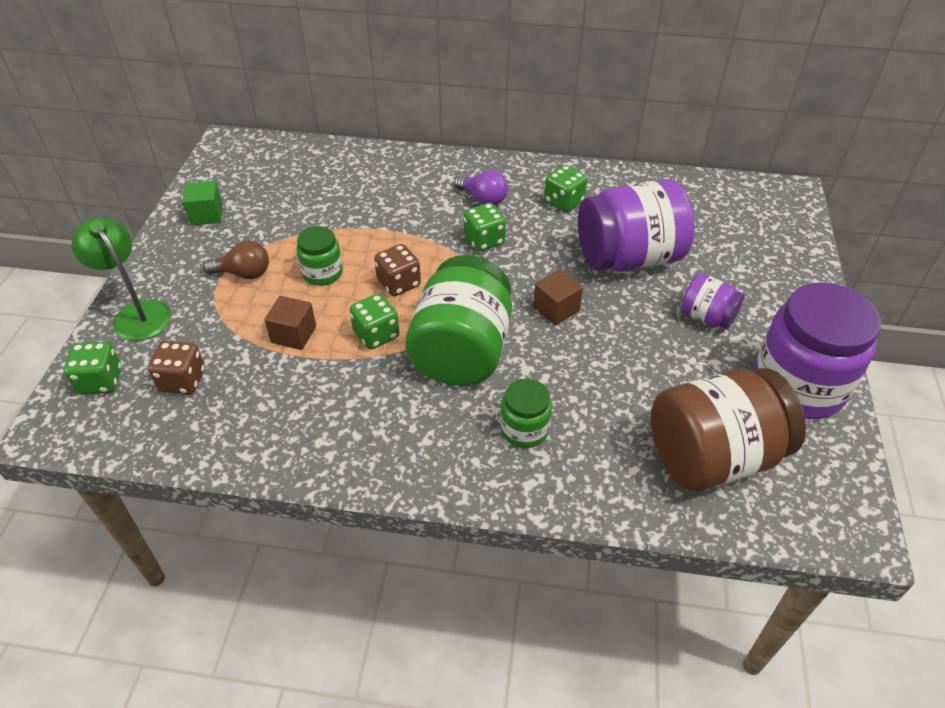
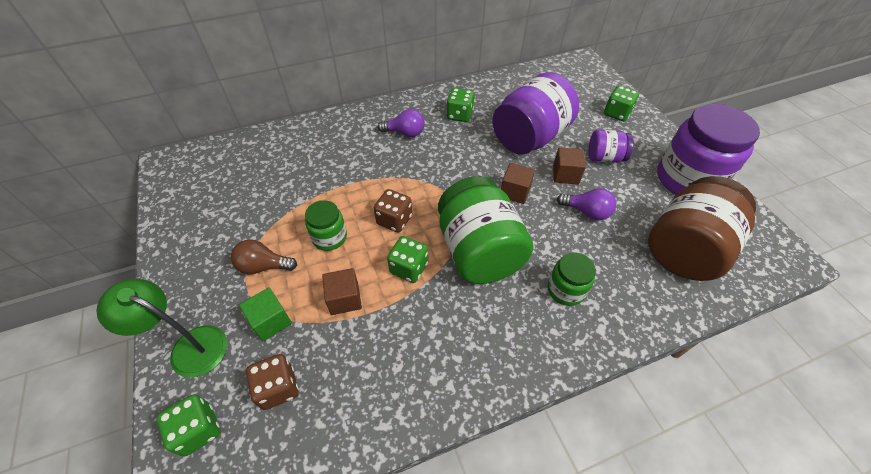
camera: 30 degrees left, 5 degrees up
green cube [182,181,223,225] -> green cube moved to [239,287,292,341]
brown light bulb [203,240,269,279] -> brown light bulb turned 150 degrees counterclockwise [231,239,297,274]
green dice [464,203,506,252] -> green dice moved to [604,86,639,121]
none -> brown cube [553,147,586,185]
none -> purple light bulb [557,188,616,220]

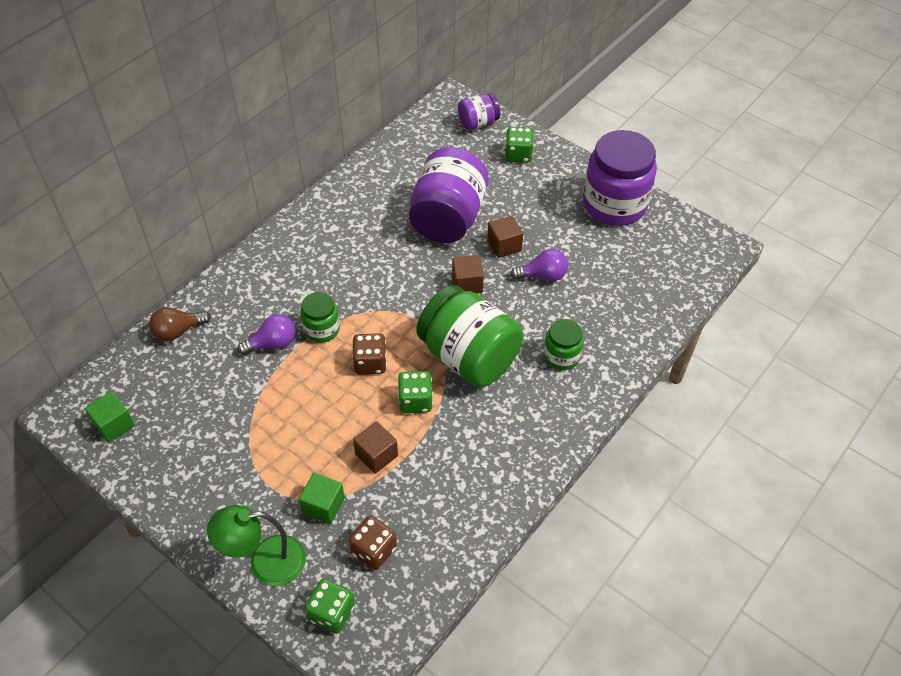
camera: 30 degrees left, 0 degrees up
brown light bulb [231,239,297,274] -> brown light bulb moved to [149,307,211,341]
green jar [305,200,347,251] -> green jar moved to [300,292,340,343]
purple light bulb [378,109,425,137] -> purple light bulb moved to [237,314,296,355]
green dice [446,88,474,122] -> none
purple jar [589,130,634,163] -> purple jar moved to [458,93,500,130]
brown jar [648,176,756,281] -> none
none -> green cube [85,391,135,443]

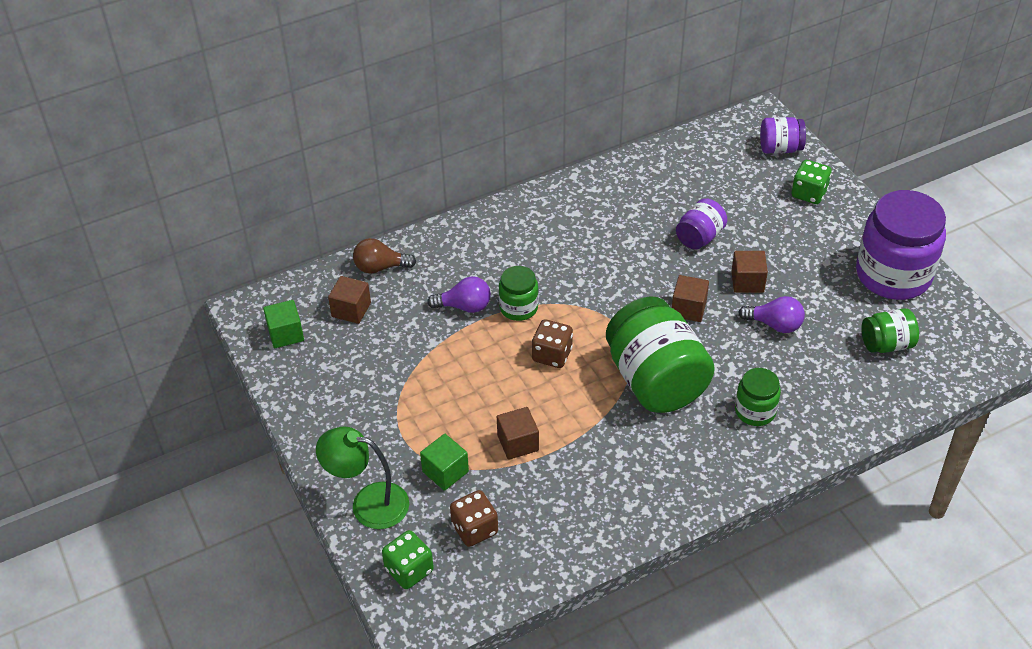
camera: 25 degrees right, 5 degrees down
green dice [398,371,433,413] -> none
purple jar [409,147,489,243] -> purple jar [676,198,727,249], size x0.50
none -> brown cube [328,276,371,324]
none -> green jar [861,308,919,353]

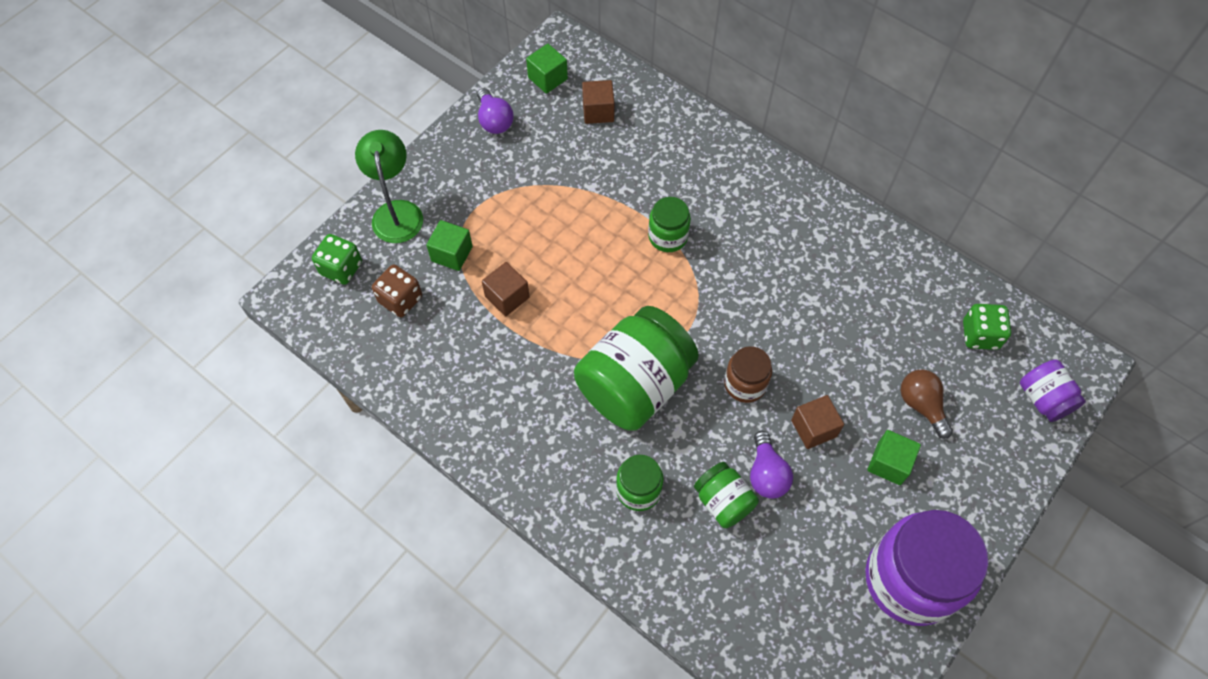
camera: 65 degrees right, 15 degrees up
brown light bulb [353,238,416,274] -> brown light bulb moved to [901,369,953,439]
purple light bulb [427,276,491,313] -> purple light bulb moved to [477,88,513,134]
brown dice [532,319,573,368] -> none
brown cube [672,275,709,322] -> brown jar [724,346,772,403]
purple jar [676,198,727,249] -> none
green dice [792,160,832,204] -> green dice moved to [963,304,1011,350]
green jar [861,308,919,353] -> green jar moved to [694,462,759,528]
none -> green cube [867,430,921,485]

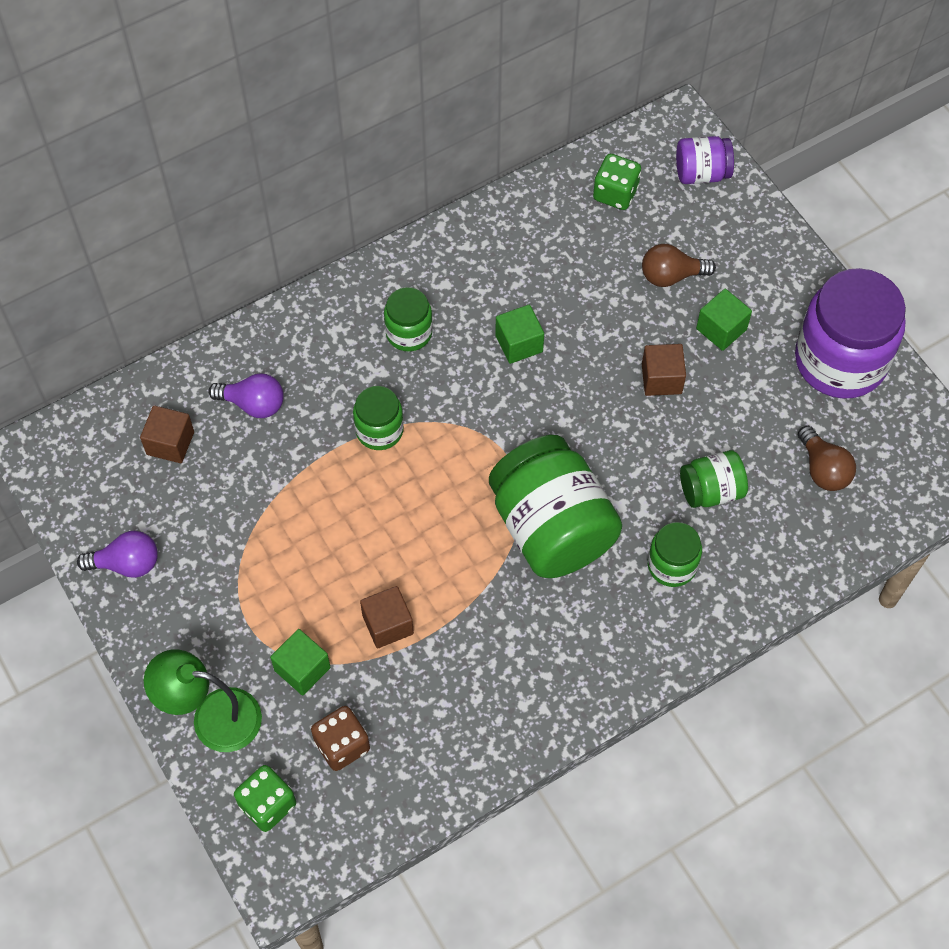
camera: 70 degrees left, 0 degrees up
green cube [526,44,568,94] -> green cube moved to [495,305,544,364]
brown jar [724,346,772,403] -> none
purple light bulb [750,431,793,499] -> purple light bulb moved to [208,373,284,418]
none -> green jar [384,287,433,352]
none -> brown light bulb [798,426,856,491]

